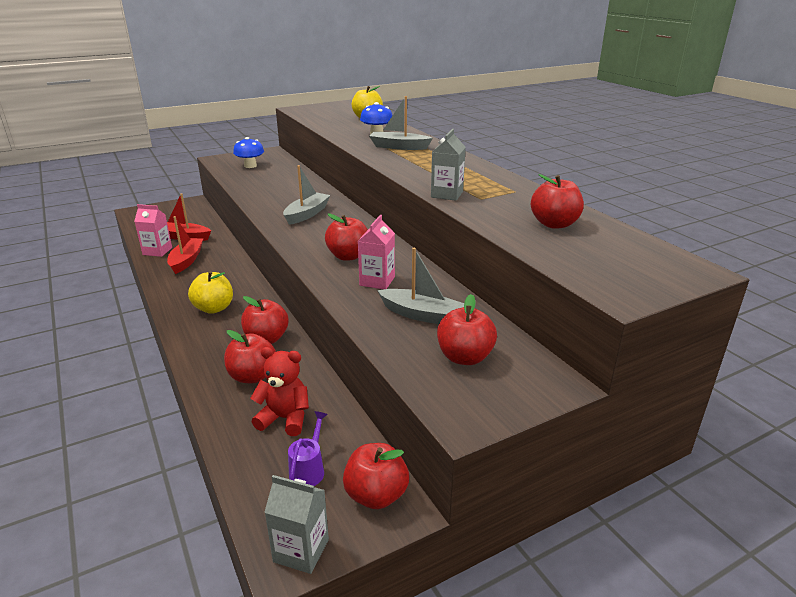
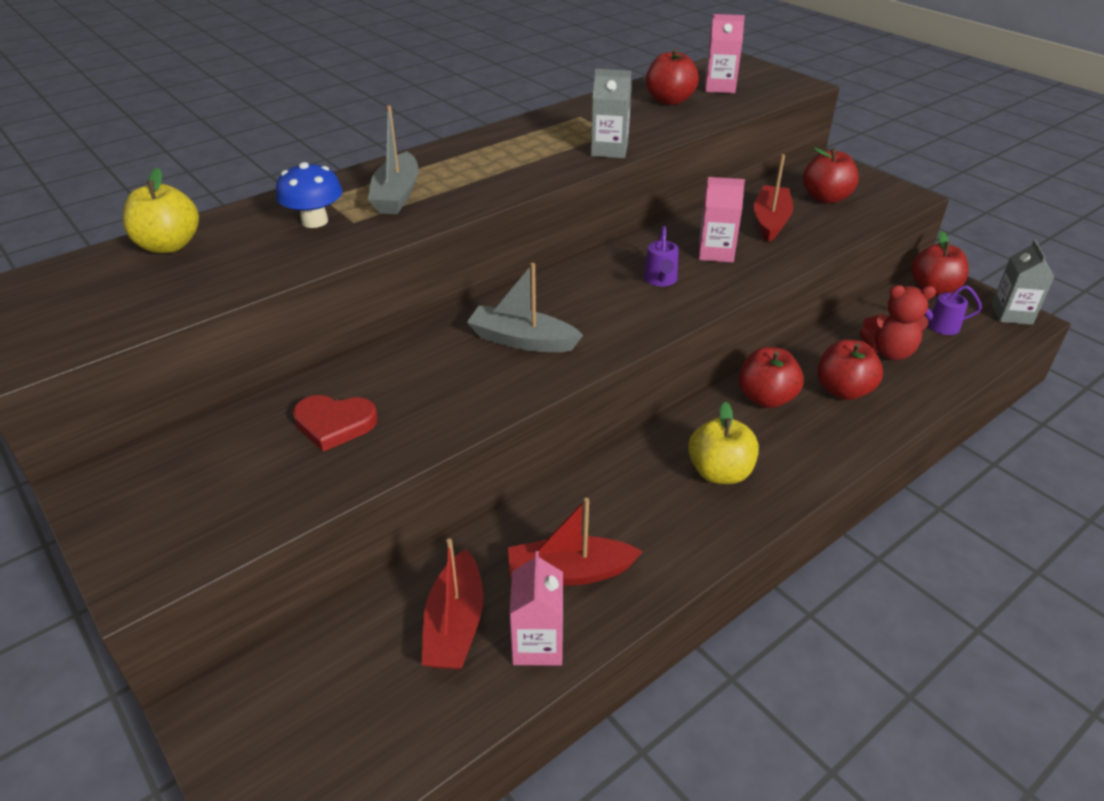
camera: 100 degrees left, 10 degrees up
blue mushroom [233,137,264,168] -> none
red teddy bear [250,347,309,436] -> red teddy bear turned 90 degrees counterclockwise [860,285,936,360]
red apple [325,213,368,261] -> purple watering can [643,226,679,286]
grey boat [377,248,464,324] -> red boat [754,154,793,242]
none -> red heart [293,395,378,452]
none -> pink carton [705,14,745,93]

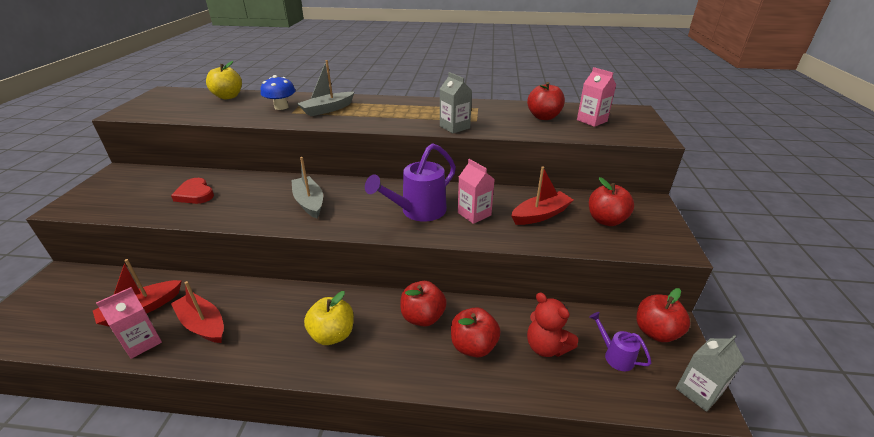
camera: 45 degrees right, 5 degrees down
purple watering can [643,226,679,286] -> purple watering can [365,143,456,222], size x1.93

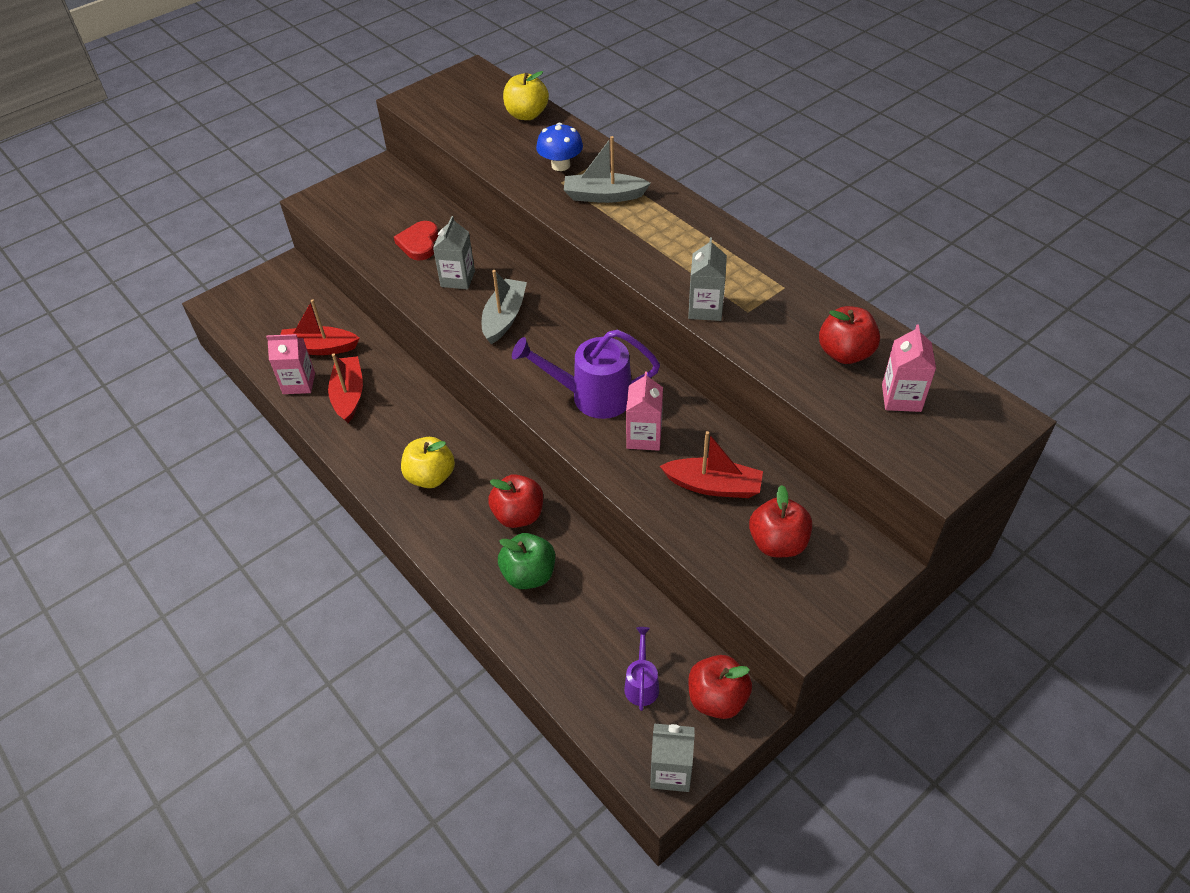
camera: 45 degrees right, 15 degrees up
red apple [451,307,500,357] -> green apple [498,533,555,589]
red teddy bear [527,292,578,357] -> none
none -> grey carton [433,216,475,289]

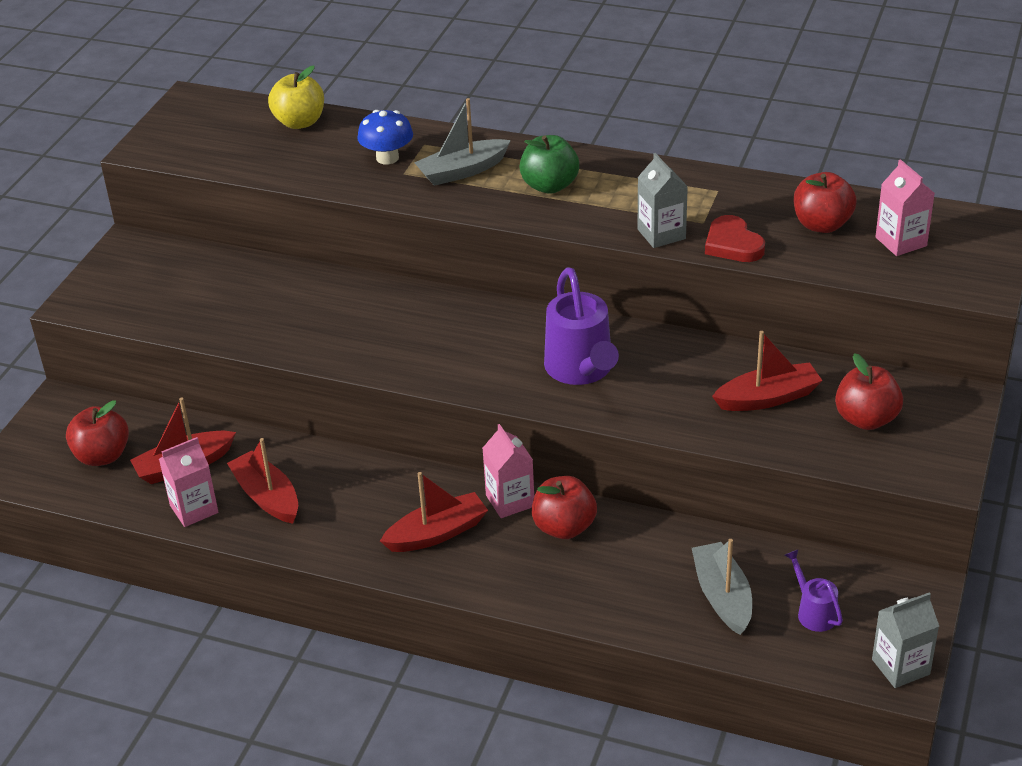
camera: 30 degrees left, 10 degrees down
red heart [394,221,438,261] -> red heart moved to [705,215,765,262]
yellow apple [401,437,455,488] -> red boat [380,472,488,552]
grey carton [433,216,475,289] -> none
grey boat [482,270,527,344] -> grey boat moved to [692,539,752,635]
green apple [498,533,555,589] -> green apple moved to [520,135,579,194]
purple watering can [512,330,660,419] -> purple watering can turned 75 degrees counterclockwise [544,267,619,385]
pink carton [626,371,663,451] -> pink carton moved to [483,424,534,518]
red apple [688,655,752,719] -> red apple moved to [66,400,129,466]

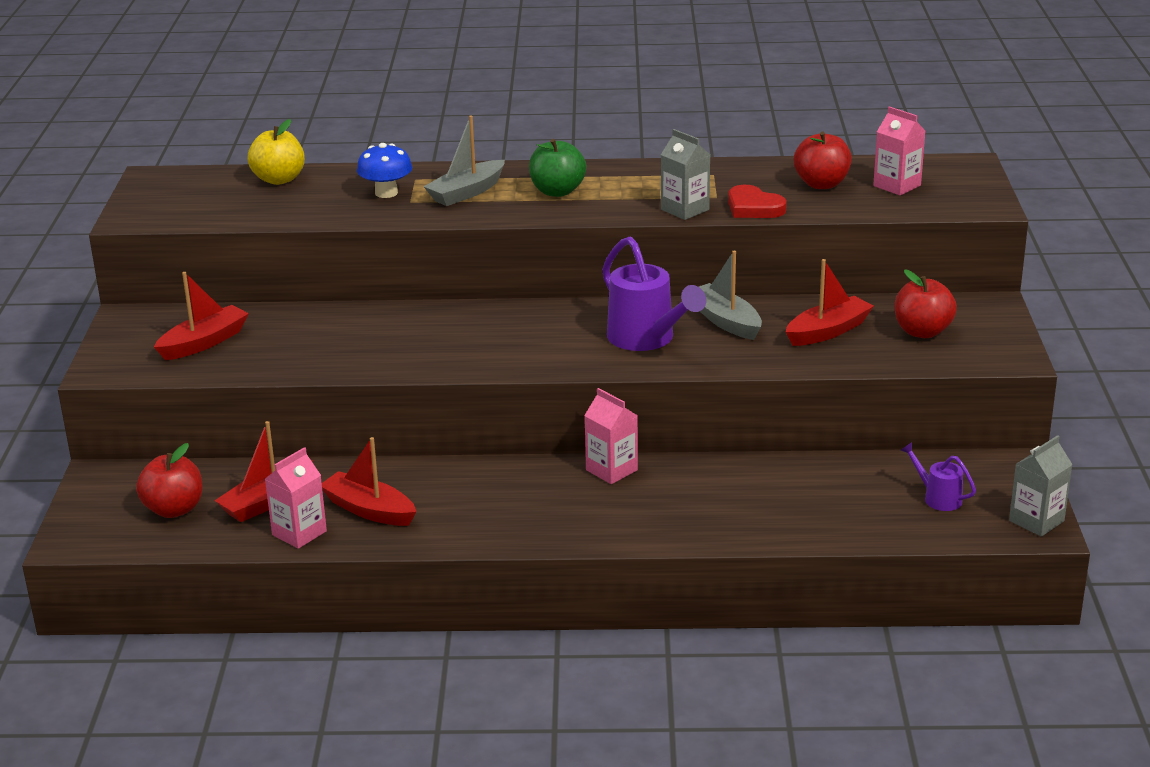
camera: 20 degrees left, 10 degrees down
red boat [380,472,488,552] -> red boat moved to [154,272,249,360]
red apple [532,476,597,539] -> none
grey boat [692,539,752,635] -> grey boat moved to [699,251,762,340]

